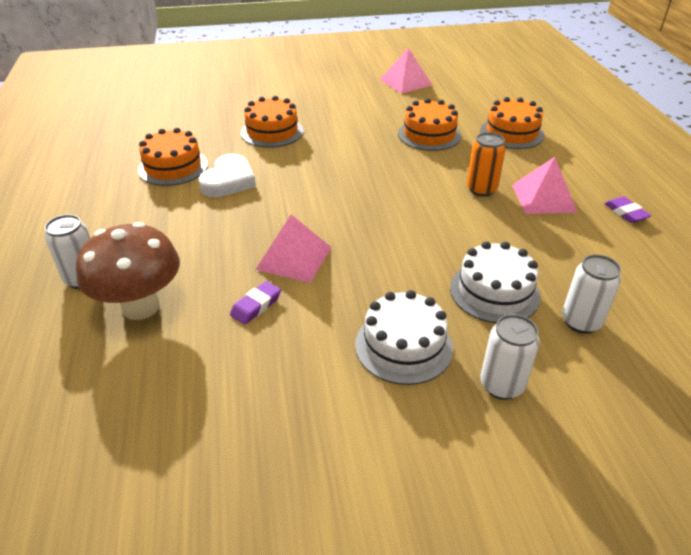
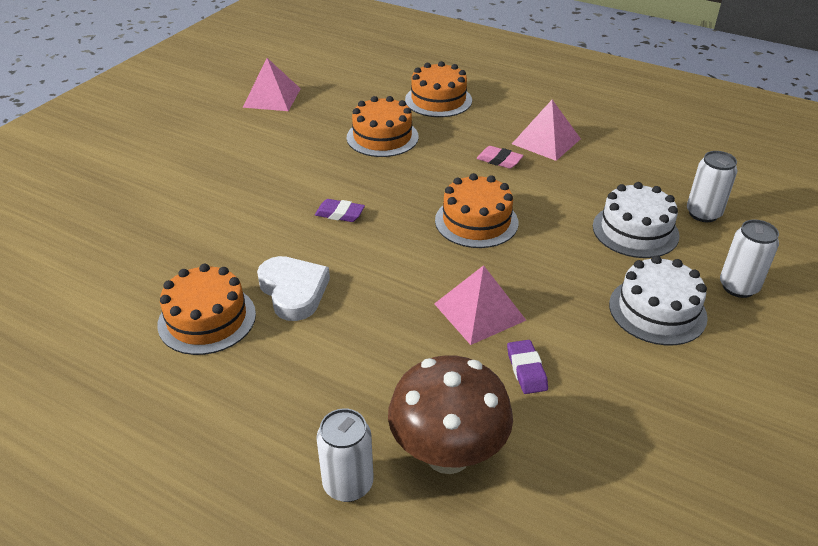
camera: 50 degrees left, 0 degrees up
orange cake [241,96,304,148] -> orange cake moved to [435,173,519,248]
orange can [467,132,506,197] -> pink eraser [477,146,524,169]
purple eraser [604,196,652,223] -> purple eraser moved to [315,199,365,222]

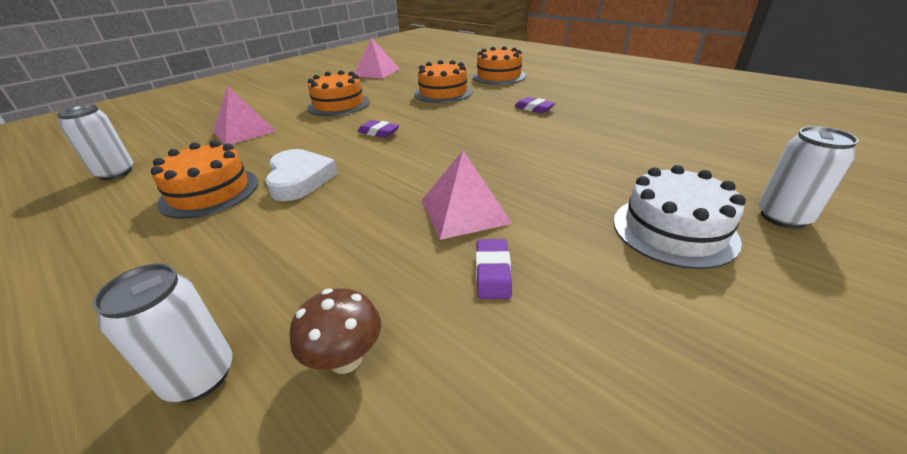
camera: 15 degrees right, 5 degrees down
brown mushroom [388,355,513,474] -> brown mushroom [289,288,381,374], size x0.52
orange cake [435,173,519,248] -> orange cake moved to [307,70,370,116]
pink eraser [477,146,524,169] -> purple eraser [514,97,556,113]
pink pyramid [512,100,581,161] -> pink pyramid moved to [213,87,276,145]
white cake [593,182,680,258] -> none
white can [687,151,737,222] -> white can moved to [57,105,133,180]

